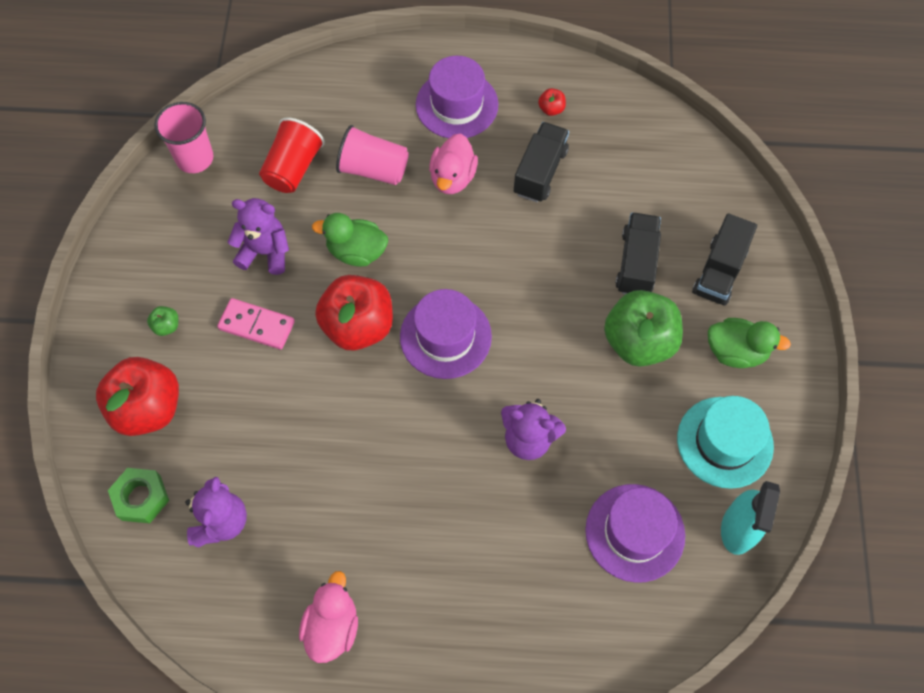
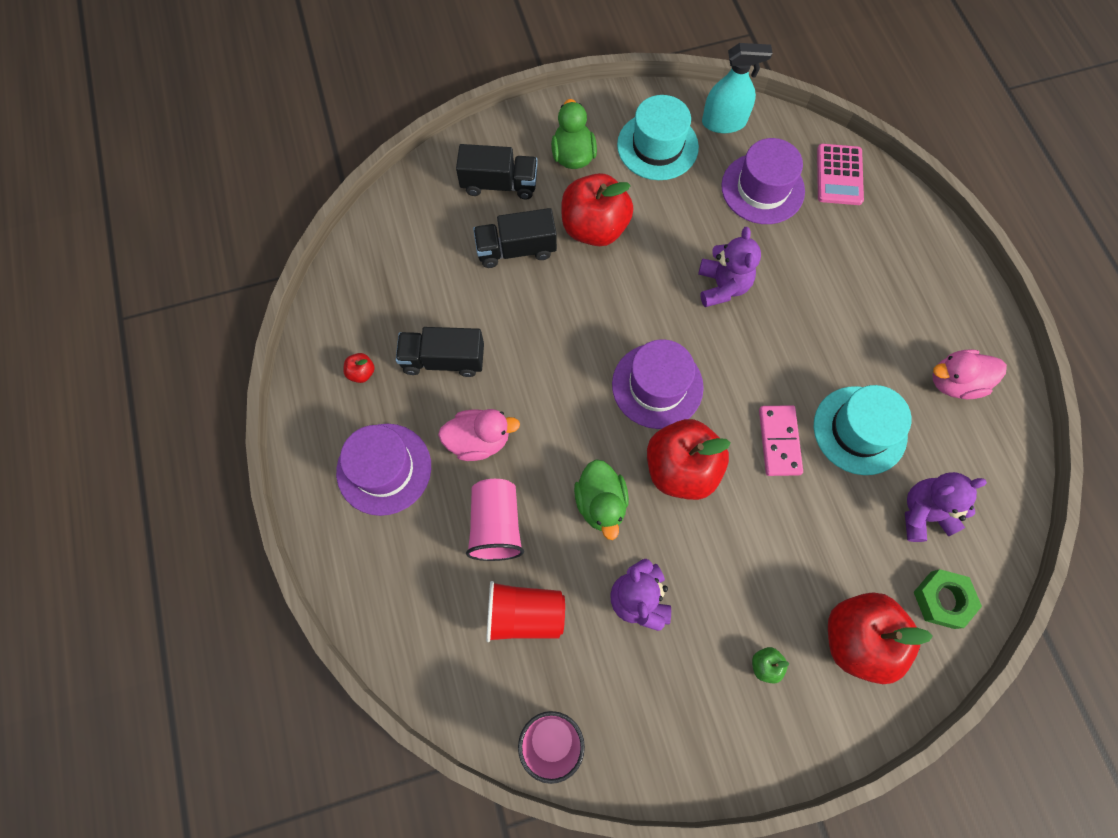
camera: 110 degrees left, 5 degrees up
pink domino [217,298,295,350] -> pink domino moved to [759,405,803,476]
green apple [604,290,683,367] -> red apple [561,173,634,246]
none -> turquoise hat [814,385,911,475]
none -> pink calculator [817,144,864,205]

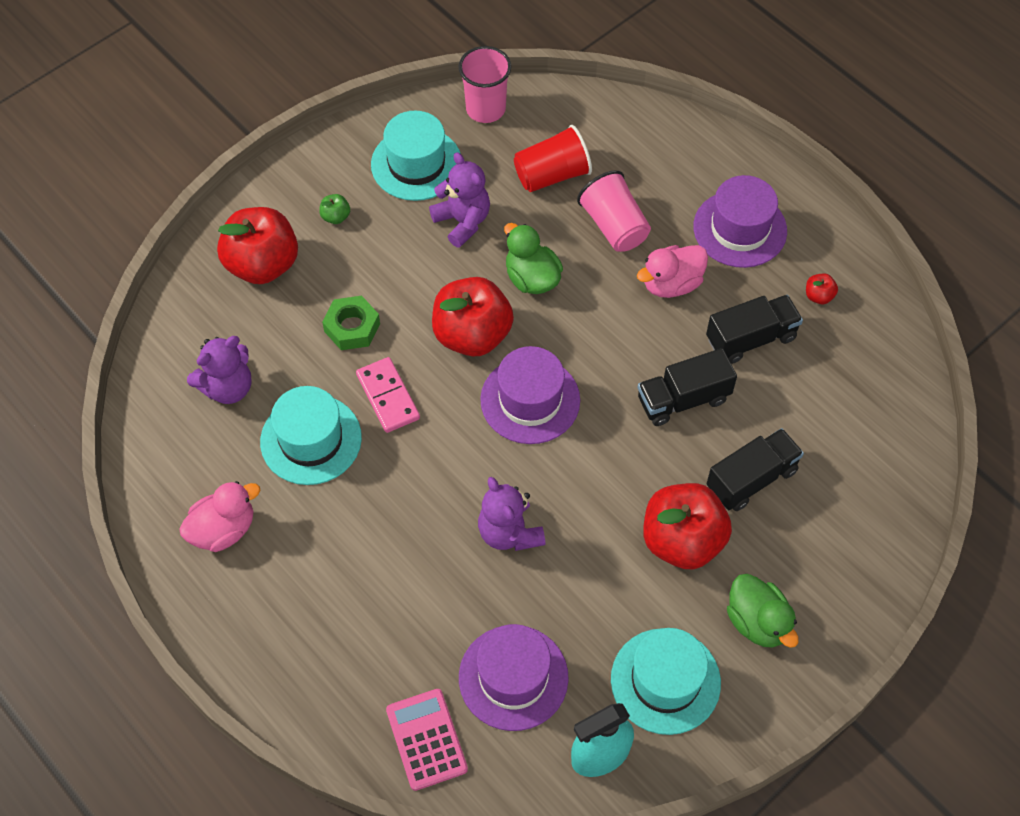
camera: 155 degrees right, 10 degrees down
black truck [456,144,538,200] -> black truck moved to [637,348,737,426]
green nut [914,569,982,629] -> green nut moved to [322,296,380,350]
none -> turquoise hat [371,110,461,201]

